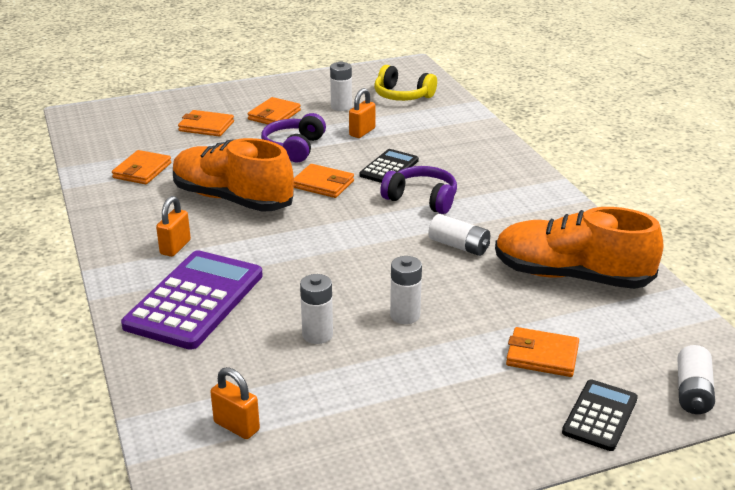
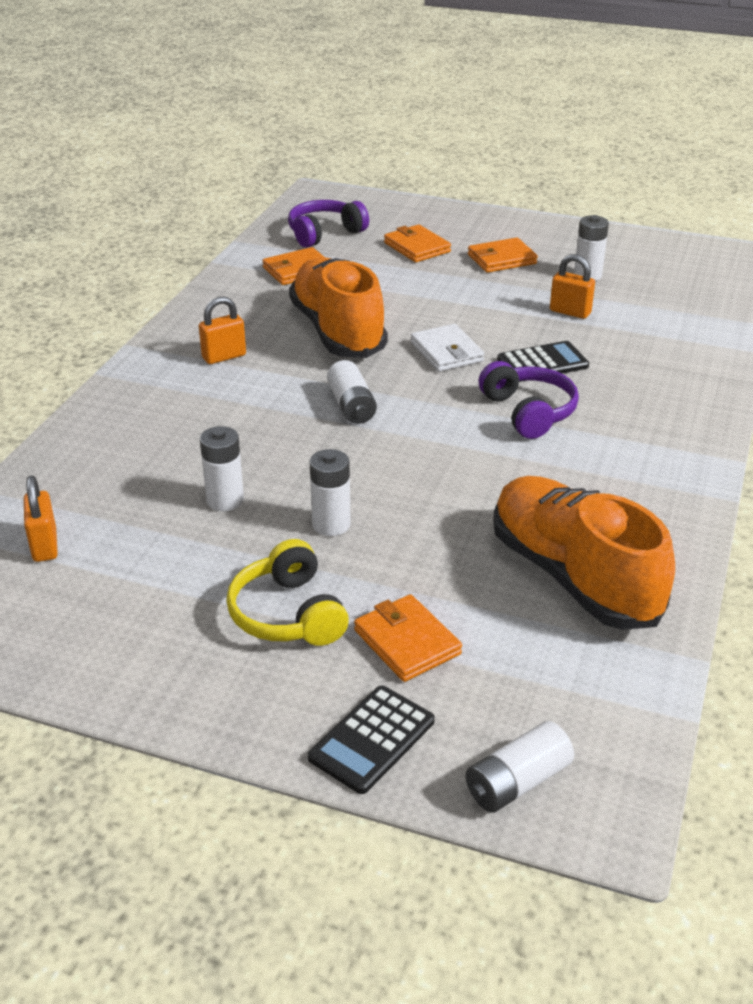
camera: 40 degrees right, 5 degrees up
purple calculator [121,250,263,350] -> none
purple headphones [261,113,326,162] -> purple headphones moved to [288,200,369,248]
orange wallet [294,164,354,198] -> white wallet [411,324,484,372]
orange padlock [349,88,376,138] -> orange padlock turned 45 degrees clockwise [550,254,595,319]
yellow headphones [374,65,437,101] -> yellow headphones moved to [226,539,349,646]
white battery [428,214,490,256] -> white battery moved to [327,360,377,424]
black calculator [562,379,638,451] -> black calculator turned 150 degrees clockwise [308,686,435,794]

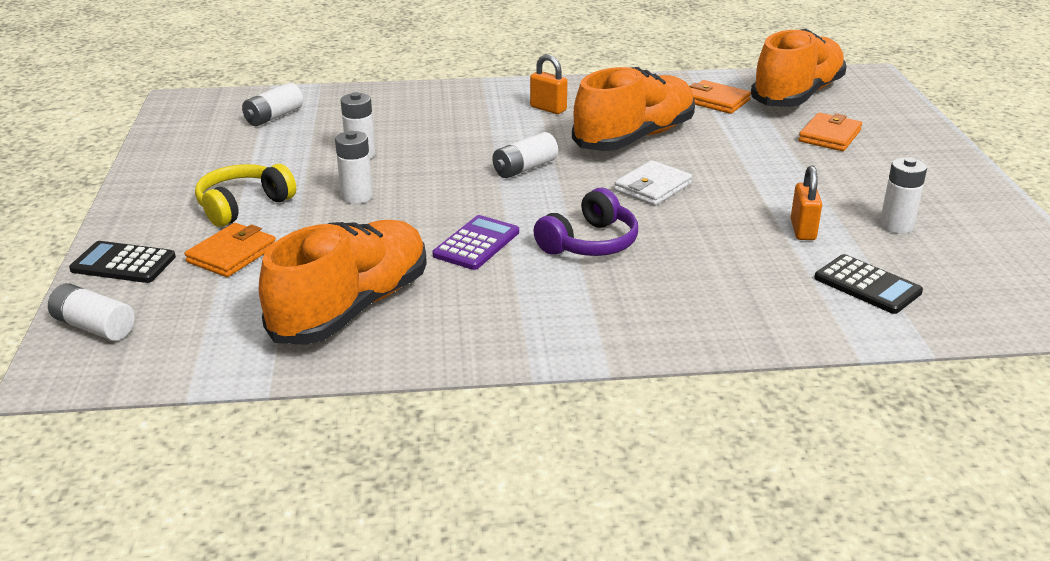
camera: 65 degrees right, 5 degrees down
orange padlock [24,475,58,562] -> white battery [242,83,303,126]
purple headphones [288,200,369,248] -> orange shoe [751,29,846,107]
orange wallet [468,237,538,273] -> none
black calculator [497,341,589,382] -> black calculator moved to [814,254,923,314]
none -> purple calculator [432,215,519,270]

